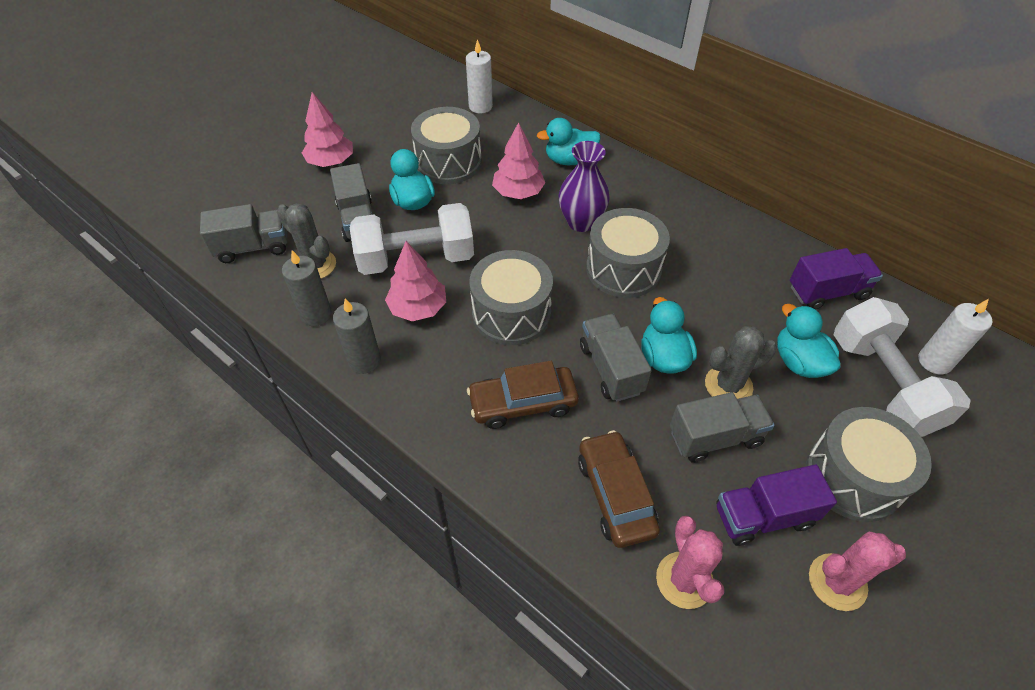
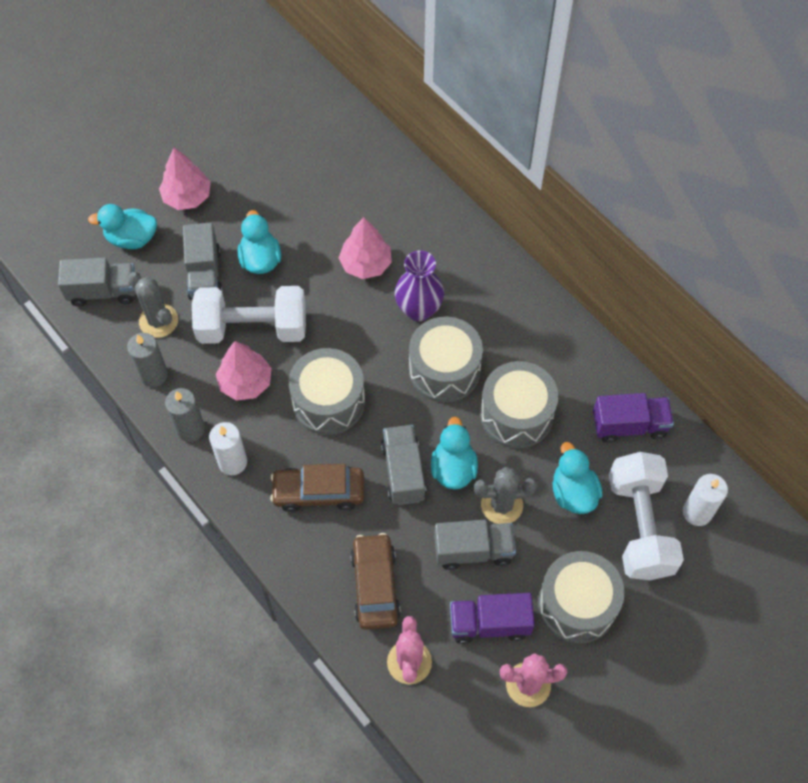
camera: 10 degrees right, 10 degrees up
grey drum [411,107,482,184] -> grey drum moved to [480,361,558,448]
white candle [466,39,493,114] -> white candle moved to [209,422,247,475]
turquoise duck [537,118,601,165] -> turquoise duck moved to [88,204,157,249]

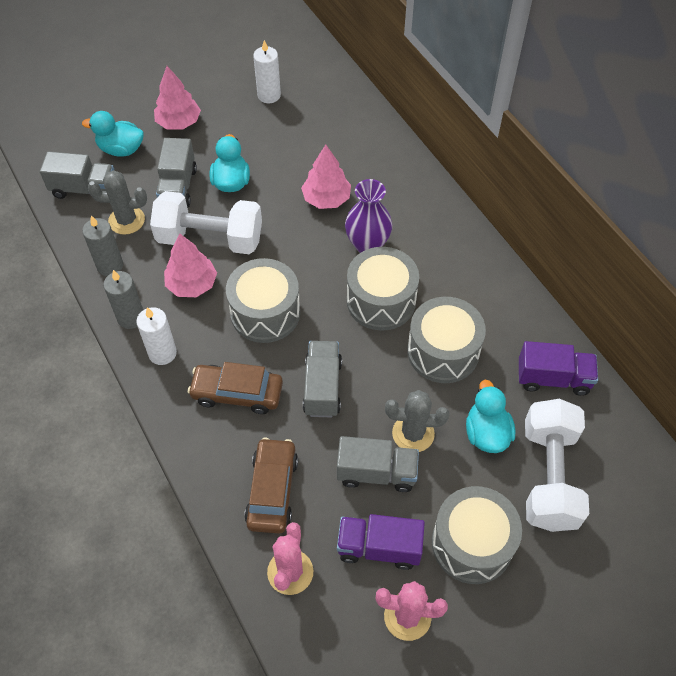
camera: 10 degrees right, 5 degrees down
grey cactus [128,272,178,338] -> grey cactus turned 60 degrees counterclockwise [88,170,147,235]
turquoise duck [431,417,478,490] -> none
white candle [683,474,728,526] -> white candle moved to [253,40,281,103]

